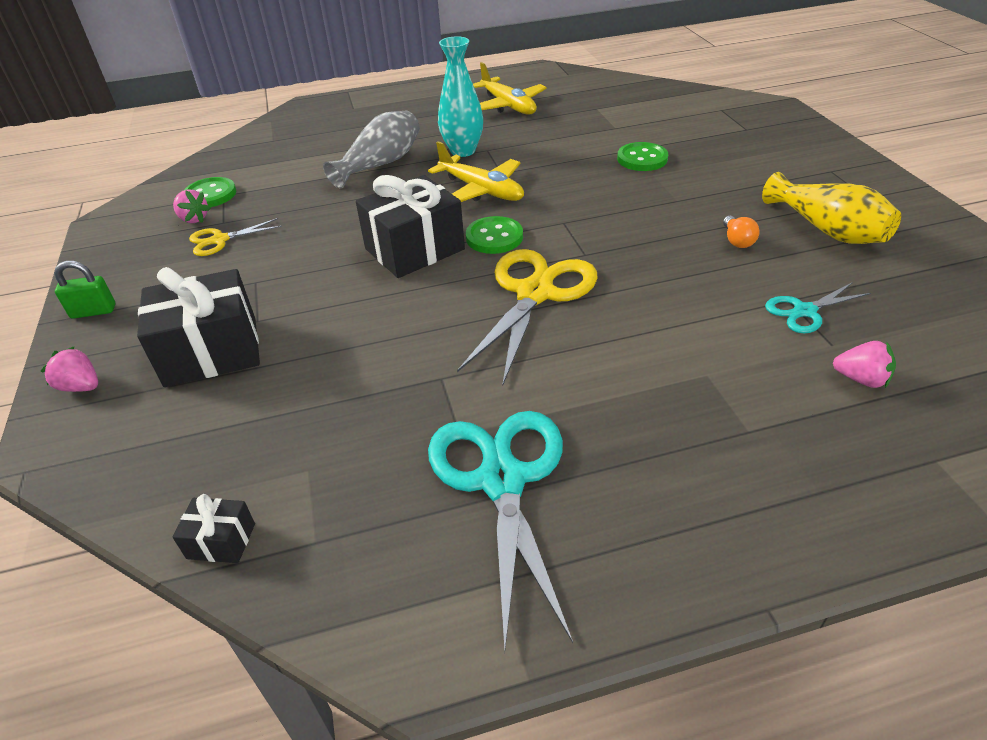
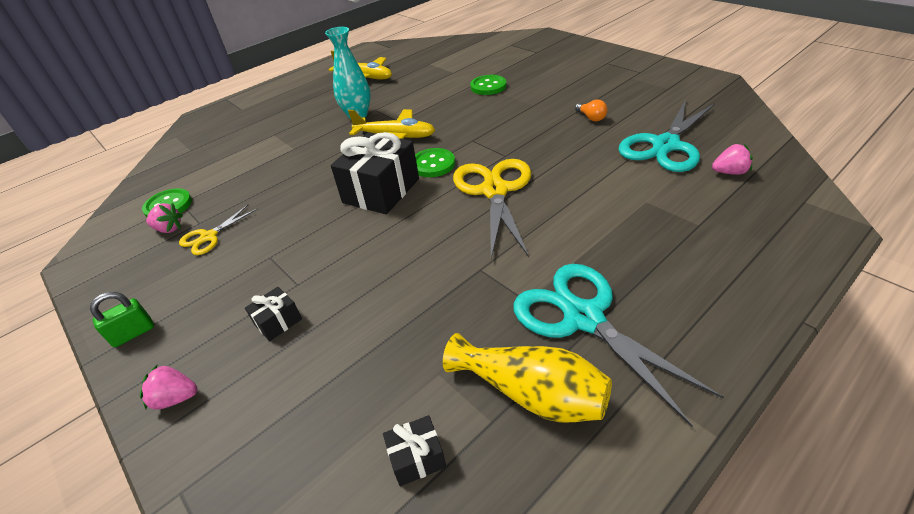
camera: 25 degrees left, 0 degrees up
black gift [137,267,260,387] -> black gift [245,287,302,341], size x0.46
grey vase [323,111,420,189] -> none
yellow vase [762,172,901,244] -> yellow vase moved to [443,333,612,422]
turquoise scissors [765,282,871,333] -> turquoise scissors [618,100,715,172], size x1.94

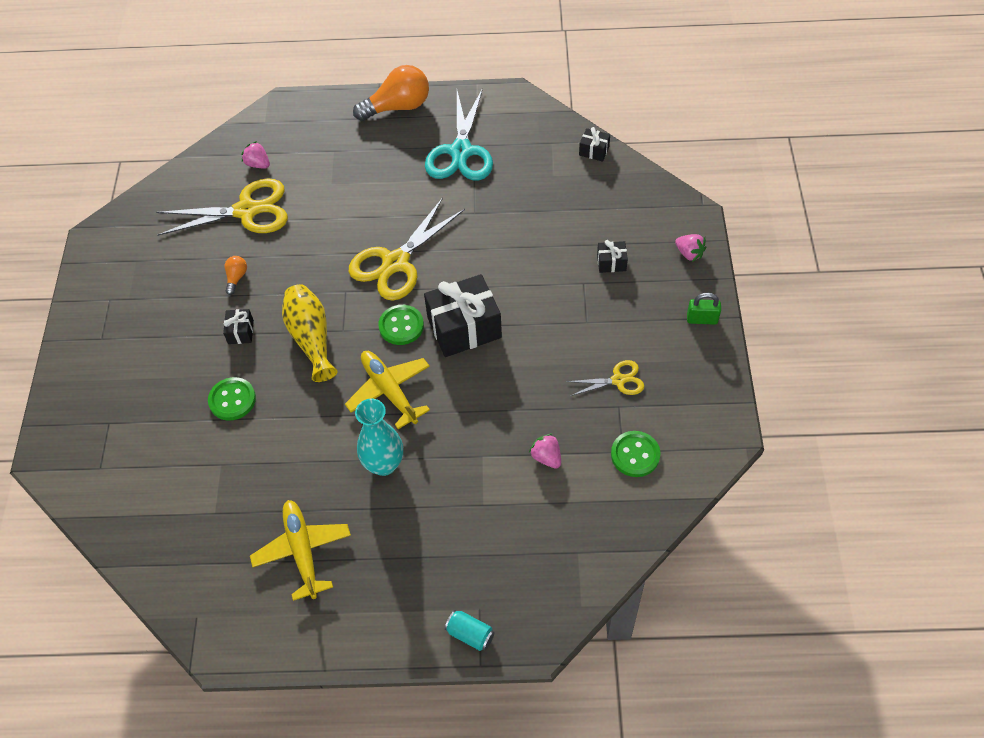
camera: 140 degrees left, 15 degrees up
pink strawberry [146,203,183,233] -> pink strawberry moved to [529,433,561,469]
yellow vase [443,333,612,422] -> yellow vase moved to [282,284,338,382]
turquoise scissors [618,100,715,172] -> yellow scissors [156,178,288,236]
none -> black gift [223,309,254,344]
none -> orange light bulb [353,65,429,121]
none -> turquoise can [445,610,495,651]

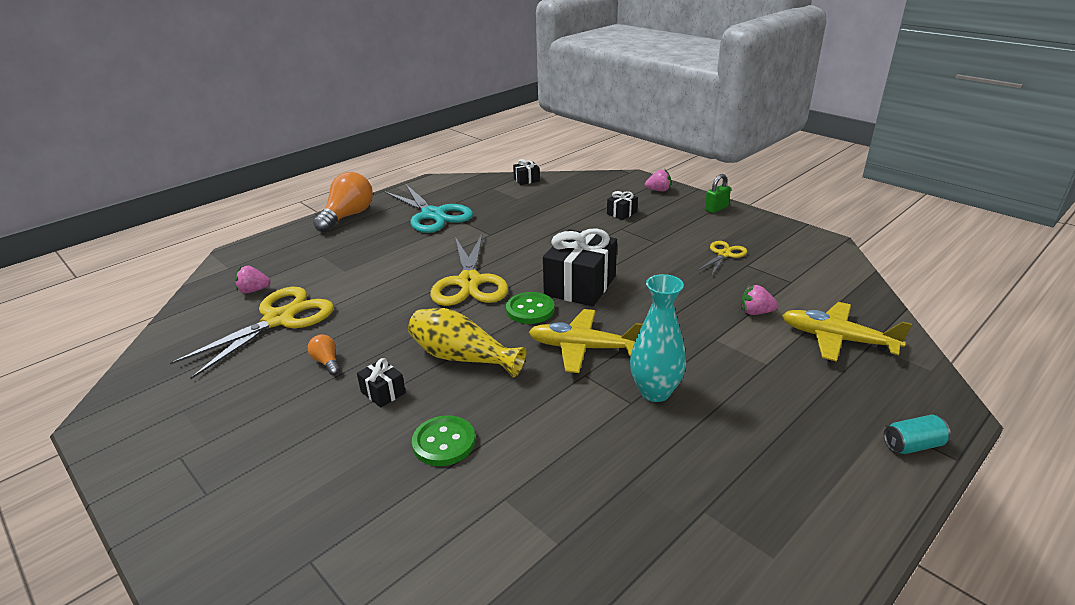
camera: 45 degrees left, 25 degrees down
yellow plane [250,500,351,601] -> yellow plane moved to [782,302,912,362]
green button [611,431,661,477] -> none

